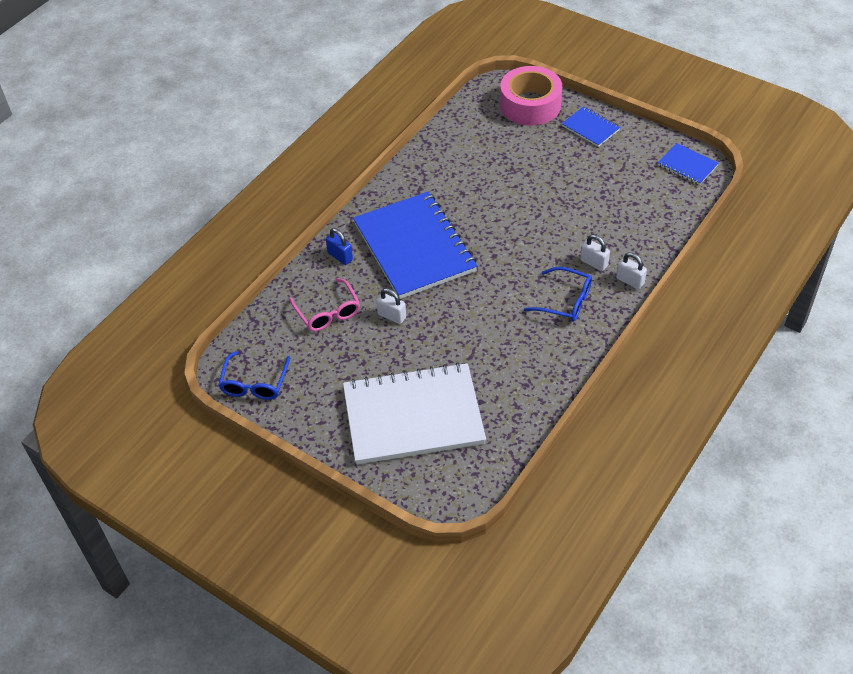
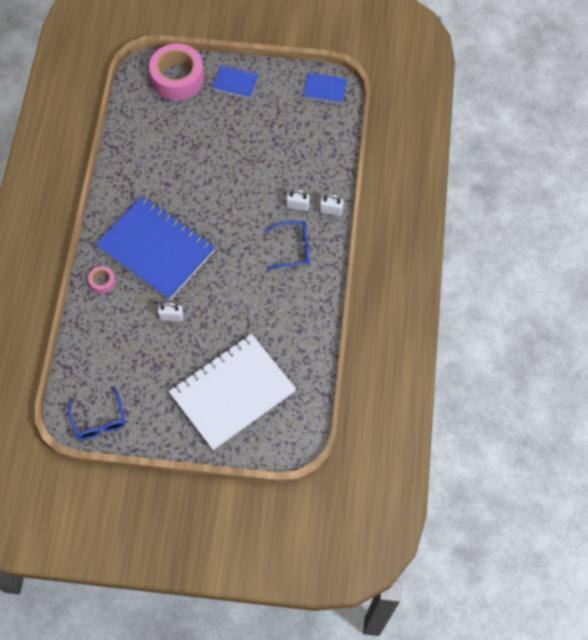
camera: 30 degrees left, 15 degrees up
pink glasses [289,278,360,331] -> none
blue padlock [326,228,353,265] -> pink tape [88,266,116,294]

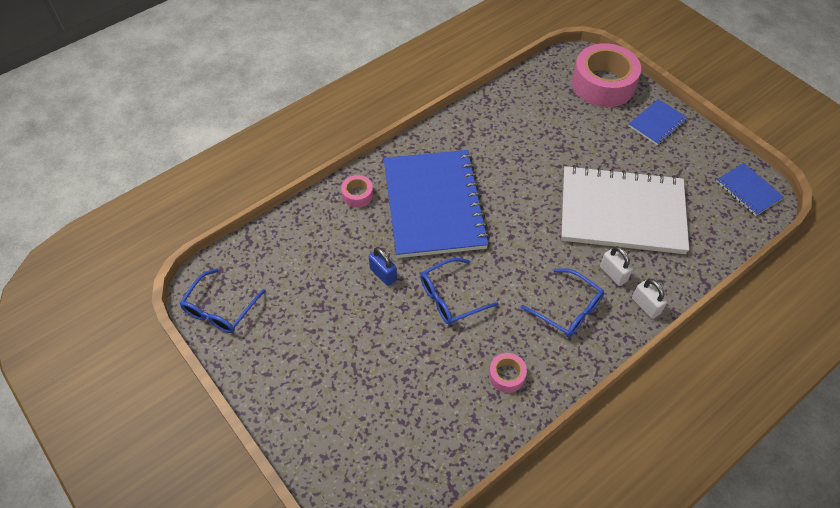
camera: 45 degrees right, 10 degrees down
white padlock [158,302,184,322] -> blue padlock [369,247,397,286]
white notebook [169,334,296,450] -> white notebook moved to [561,165,689,254]
blue notebook [213,65,259,99] -> blue notebook turned 75 degrees clockwise [628,99,688,145]
none -> blue glasses [420,258,499,325]
none -> pink tape [489,353,527,393]

